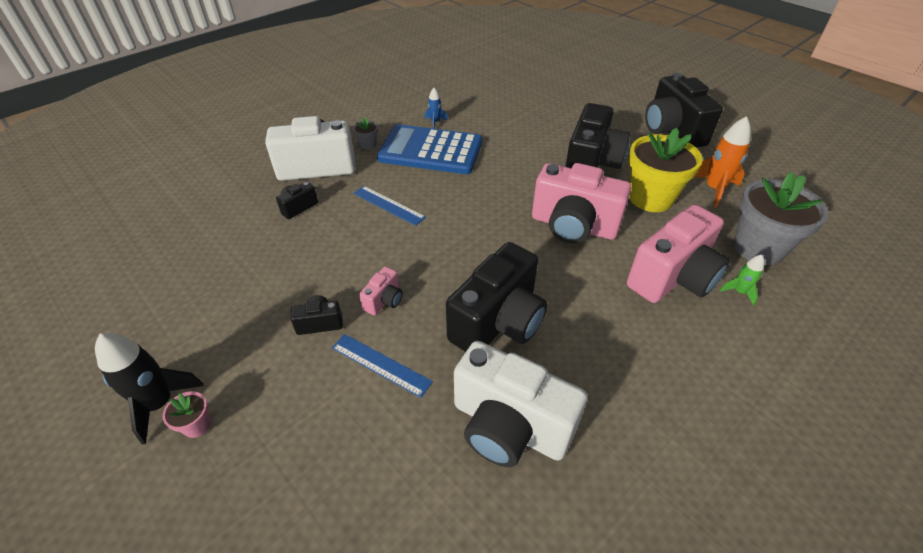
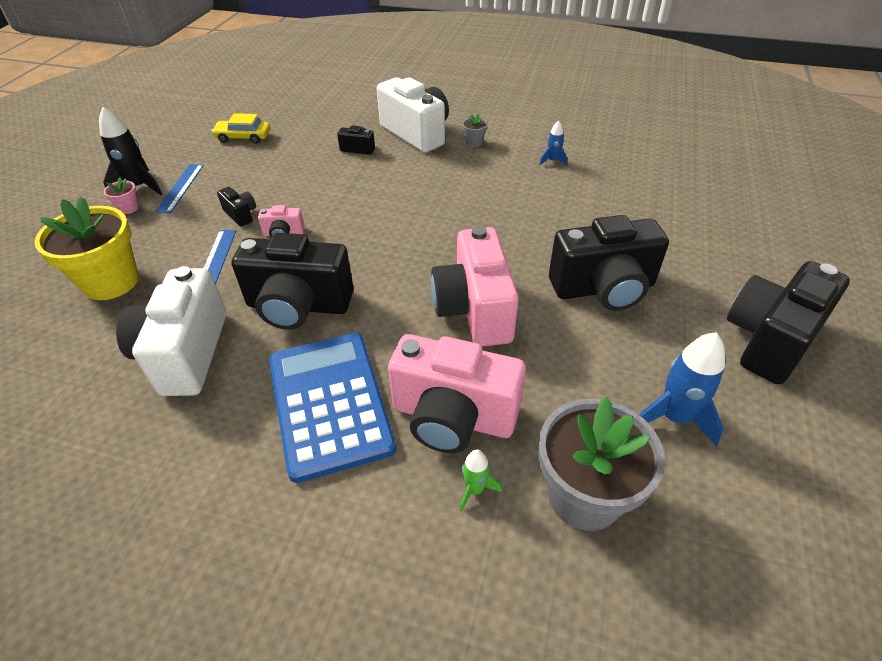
camera: 60 degrees right, 0 degrees up
blue ruler [354,186,426,226] -> blue ruler moved to [155,164,204,213]
blue calculator [377,124,482,174] -> blue calculator moved to [269,333,396,483]
yellow flower pot [629,128,703,212] -> yellow flower pot moved to [34,196,139,300]
orange rocket [694,116,751,208] -> blue rocket [639,332,725,446]
none -> yellow car [211,113,271,144]

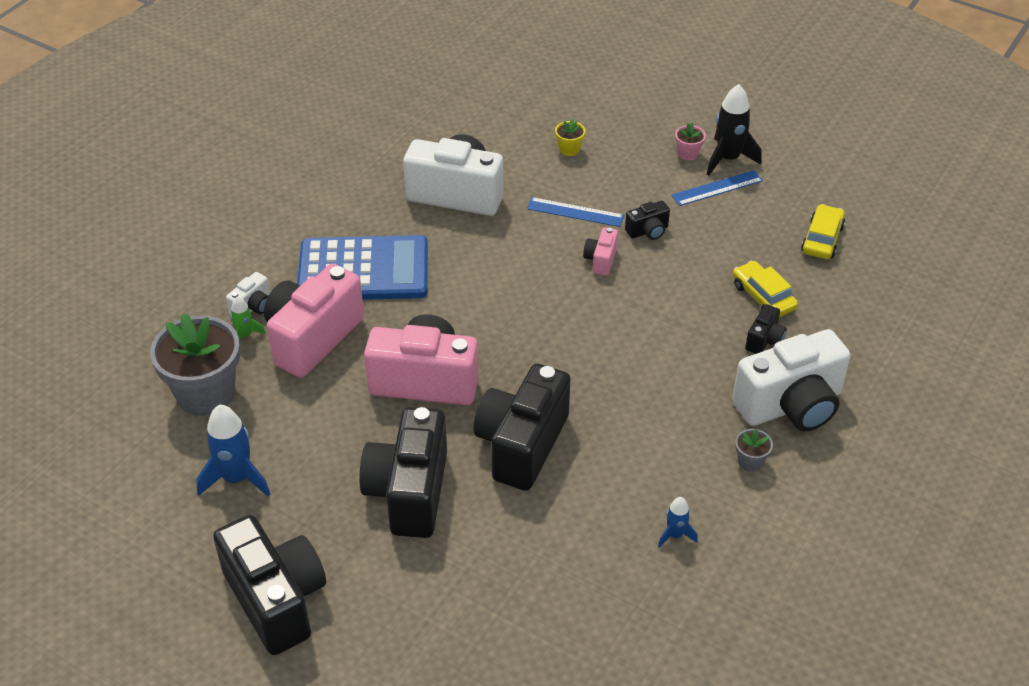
camera: 105 degrees right, 0 degrees up
yellow flower pot [34,196,139,300] -> yellow flower pot [555,119,585,156], size x0.42
blue ruler [155,164,204,213] -> blue ruler turned 45 degrees counterclockwise [672,170,763,206]
black camera [232,233,354,330] -> black camera moved to [474,364,570,491]
none -> white camera [226,272,270,314]
none -> yellow car [733,261,798,318]

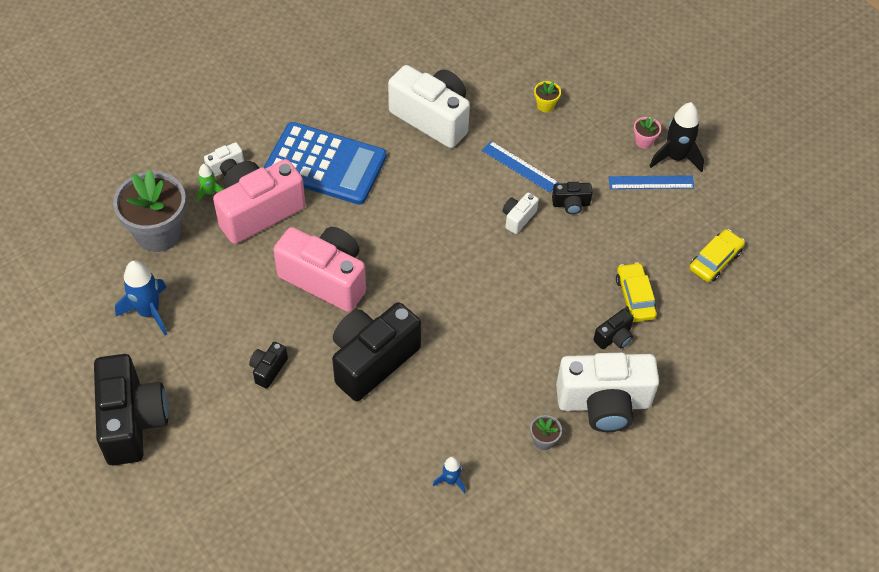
camera: 20 degrees right, 10 degrees up
black camera [359,407,447,538] -> black camera [249,342,288,389], size x0.44
pink camera [583,227,618,276] -> white camera [503,192,539,234]

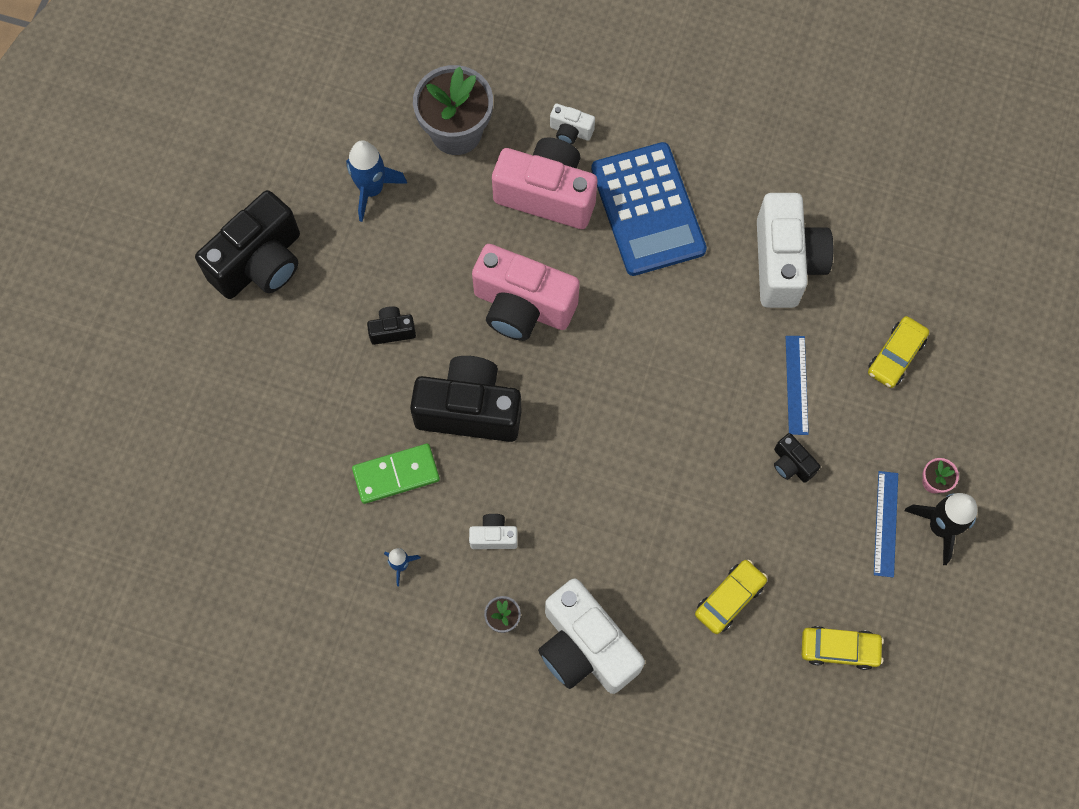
camera: 55 degrees right, 15 degrees up
green rocket [197,164,224,203] -> none
pink camera [273,227,366,312] -> pink camera turned 120 degrees clockwise [472,244,580,341]
white camera [503,192,539,234] -> white camera moved to [469,514,518,549]
yellow flower pot [534,81,561,112] -> yellow car [868,316,929,388]
black camera [593,309,634,349] -> none
blue ruler [609,175,695,189] -> blue ruler turned 45 degrees clockwise [874,471,898,578]
none -> green domino [352,443,440,504]

